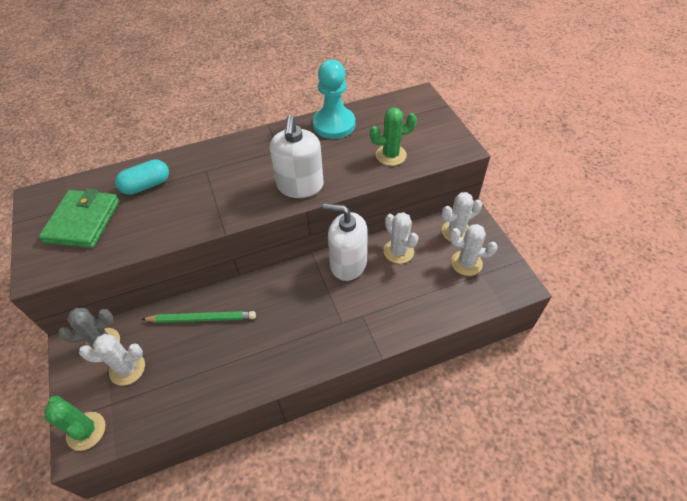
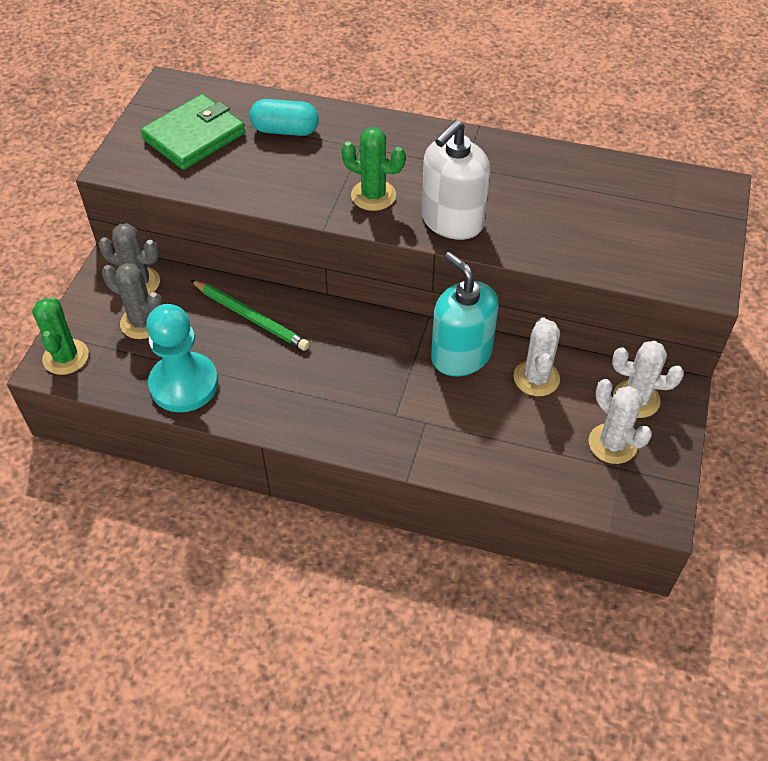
camera: 35 degrees right, 0 degrees up
white cactus [79,334,145,386] -> grey cactus [102,263,163,339]
turquoise pawn [313,60,355,139] -> turquoise pawn moved to [146,304,218,412]
white soap dispenser [323,203,368,281] -> turquoise soap dispenser [431,252,499,376]
green cactus [370,108,417,166] -> green cactus moved to [341,127,406,211]

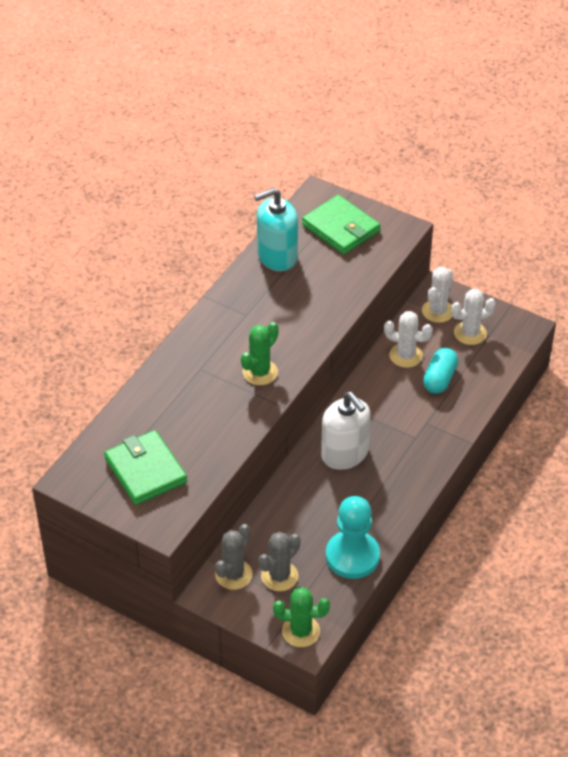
camera: 75 degrees left, 5 degrees down
green pencil [191,280,310,351] -> none
turquoise capsule [249,99,319,136] -> turquoise capsule moved to [423,348,458,394]
white soap dispenser [422,120,490,240] -> white soap dispenser moved to [321,392,371,470]
turquoise soap dispenser [431,252,499,376] -> turquoise soap dispenser moved to [254,188,298,271]
none -> green wallet [302,195,380,255]

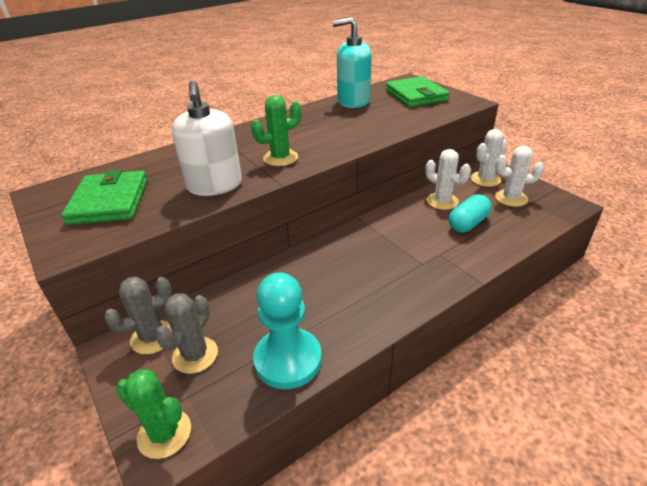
camera: 25 degrees right, 10 degrees down
grey cactus [258,532,301,591] -> grey cactus turned 45 degrees counterclockwise [155,293,218,374]
white soap dispenser [321,392,371,470] -> white soap dispenser moved to [171,81,242,196]

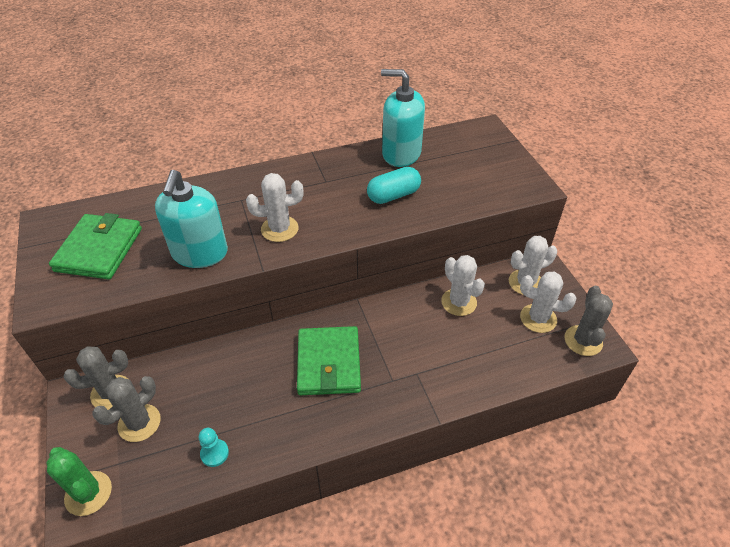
camera: 15 degrees right, 10 degrees up
white soap dispenser [171,81,242,196] -> turquoise soap dispenser [155,170,228,268]
green cactus [251,95,302,166] -> white cactus [246,173,304,242]
turquoise pawn [253,273,322,389] -> turquoise pawn [199,428,229,467], size x0.44
green wallet [386,76,449,107] -> green wallet moved to [297,326,361,395]
turquoise capsule [449,194,492,232] -> turquoise capsule moved to [367,167,421,204]
none -> grey cactus [565,286,613,356]

